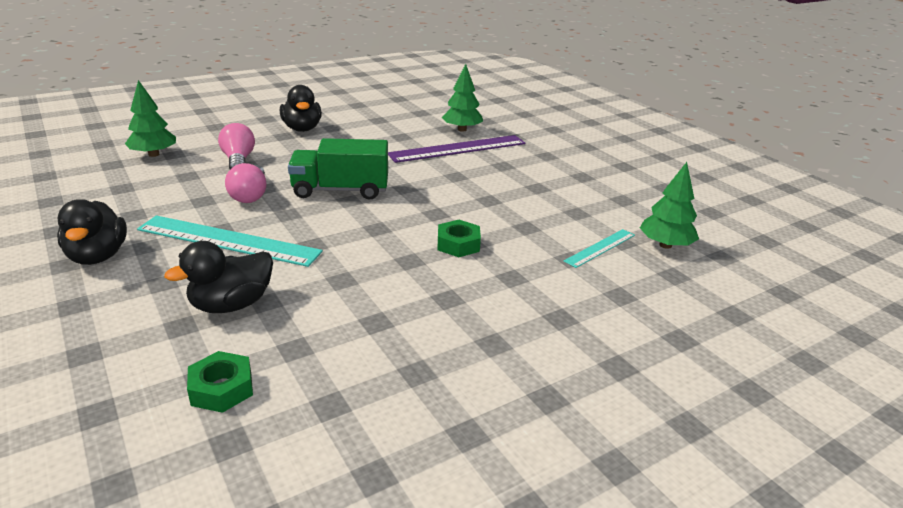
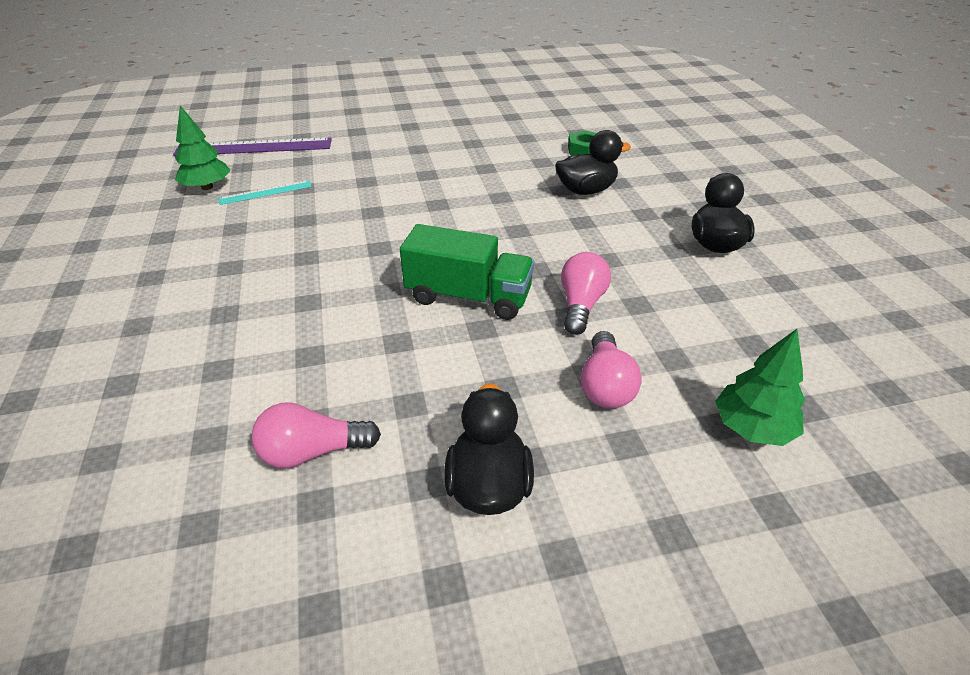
camera: 160 degrees left, 10 degrees up
turquoise ruler [137,216,323,267] -> none
purple ruler [388,135,525,163] -> purple ruler moved to [173,137,332,156]
green nut [437,220,481,257] -> none
green tree [442,64,483,132] -> none
none -> pink light bulb [251,402,381,468]

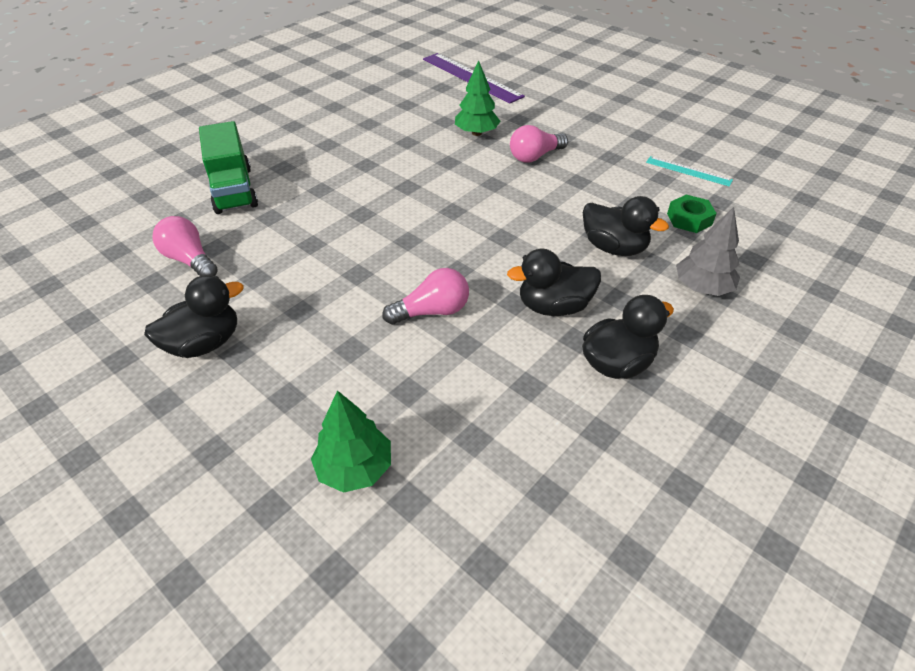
camera: 55 degrees right, 5 degrees up
green tree [175,105,231,190] -> green tree moved to [455,60,501,136]
turquoise ruler [218,180,312,205] -> turquoise ruler moved to [646,156,733,186]
green truck [400,224,534,320] -> green truck moved to [199,121,258,214]
pink light bulb [581,331,642,408] -> pink light bulb moved to [510,125,568,163]
none -> black duck [507,249,601,316]
none -> grey tree [676,207,740,296]

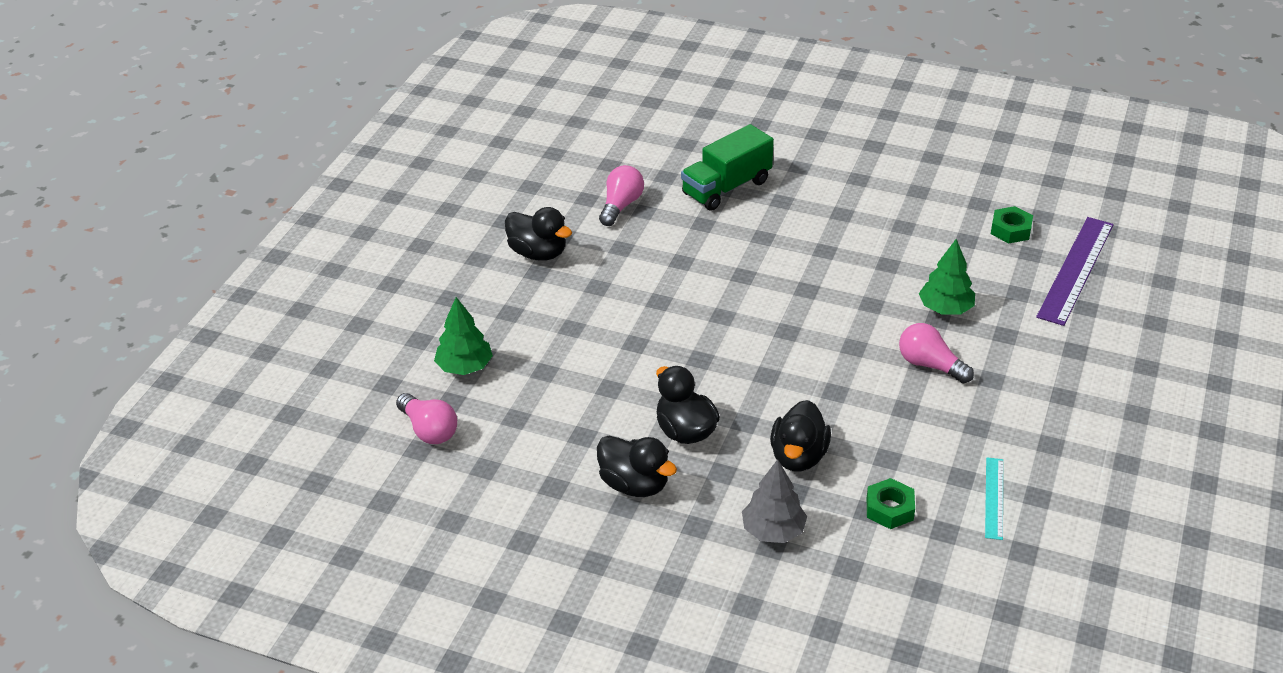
camera: 70 degrees right, 5 degrees down
pink light bulb [382,268,469,325] -> pink light bulb moved to [396,393,457,444]
none -> green nut [991,206,1033,244]

